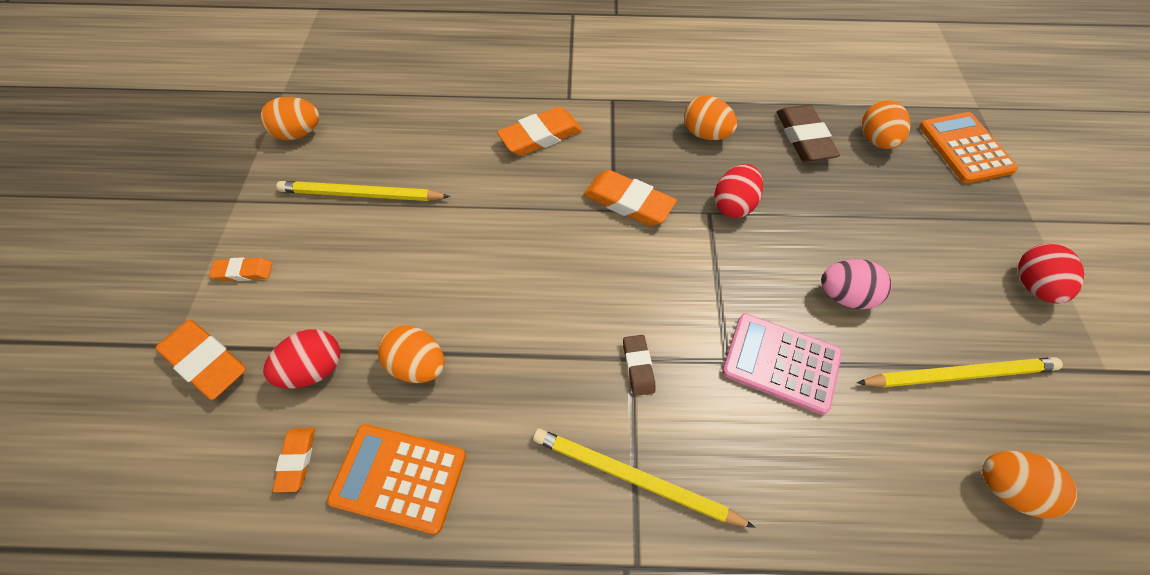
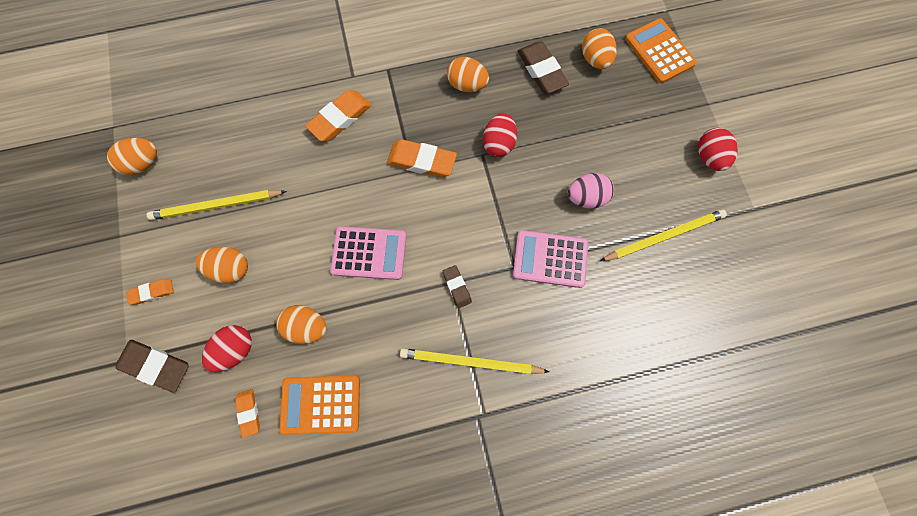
camera: 15 degrees left, 15 degrees up
orange eraser [155,320,246,400] -> brown eraser [116,340,189,393]
orange egg [982,451,1077,518] -> orange egg moved to [195,247,248,283]
none -> pink calculator [330,226,406,280]

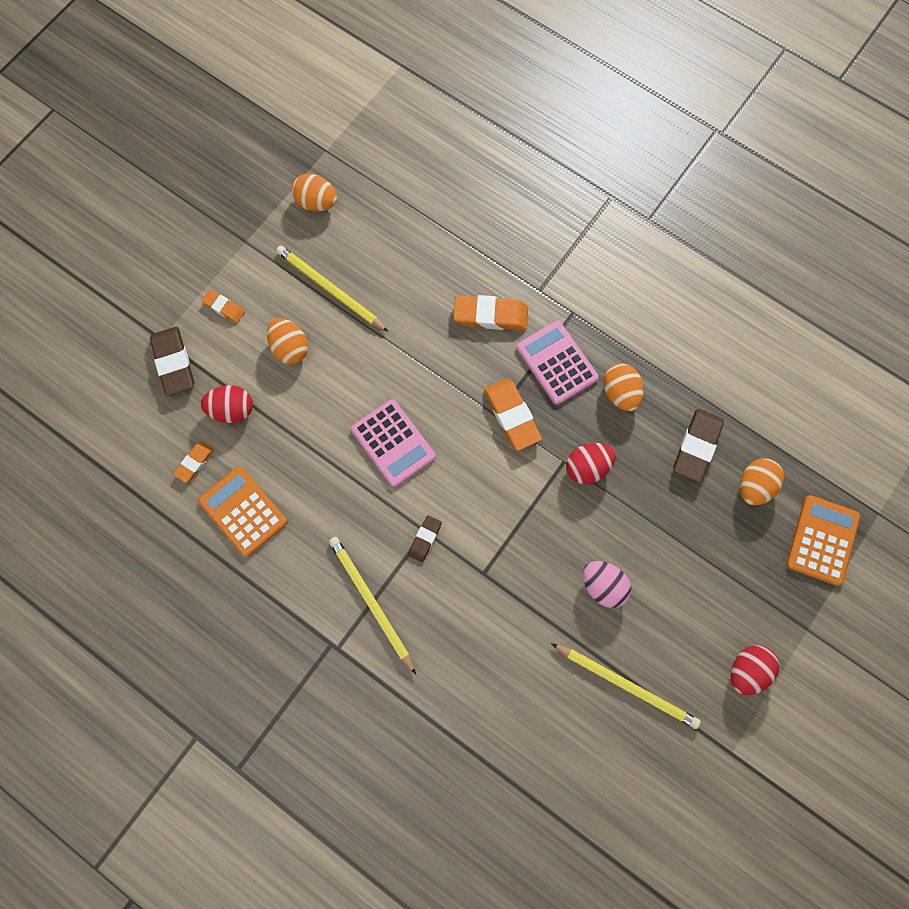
camera: 50 degrees right, 0 degrees up
orange egg [276,305,326,344] -> none
pink calculator [513,230,588,288] -> pink calculator moved to [516,321,599,405]

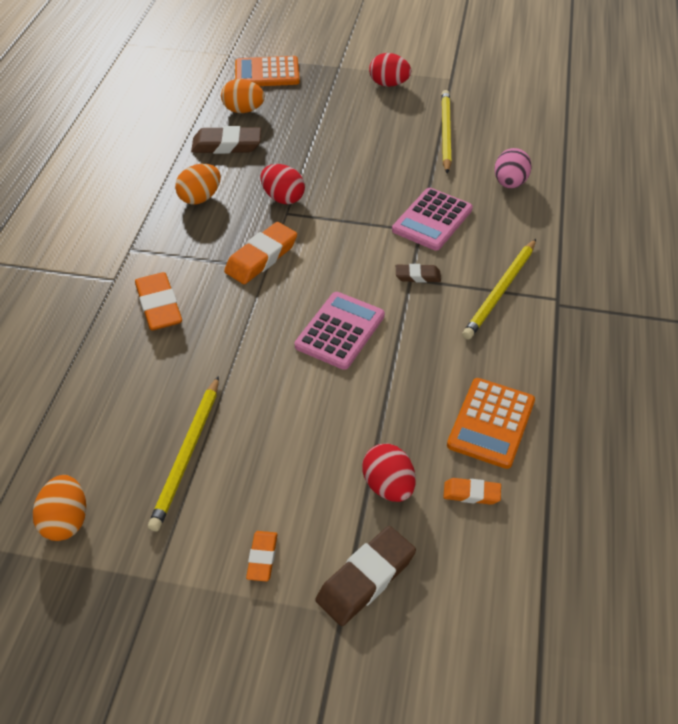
camera: 115 degrees left, 25 degrees down
orange egg [267,318,308,364] -> none
pink calculator [516,321,599,405] -> pink calculator moved to [392,188,473,251]
pink egg [583,561,632,608] -> pink egg moved to [494,148,532,188]

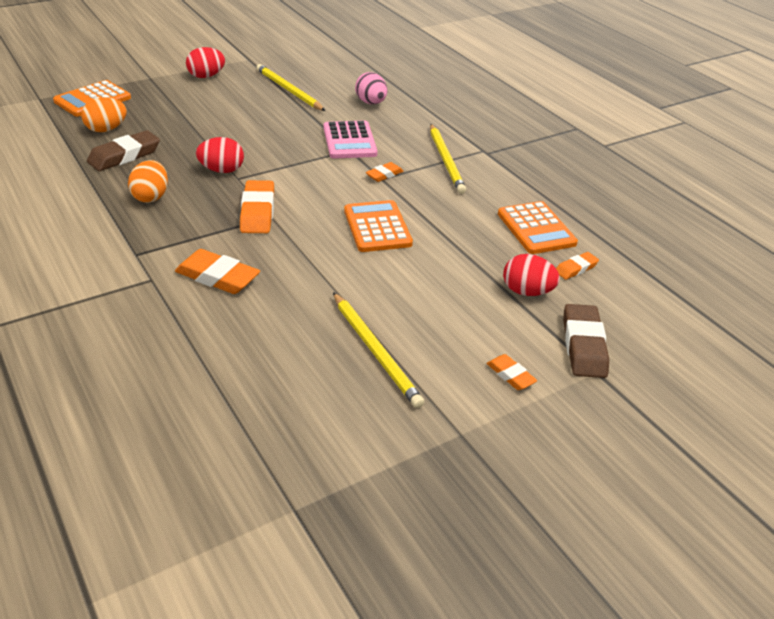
camera: 45 degrees left, 10 degrees down
orange egg [33,475,86,541] -> none
pink calculator [295,292,385,370] -> orange calculator [344,200,413,252]
brown eraser [396,264,441,283] -> orange eraser [366,162,403,182]

